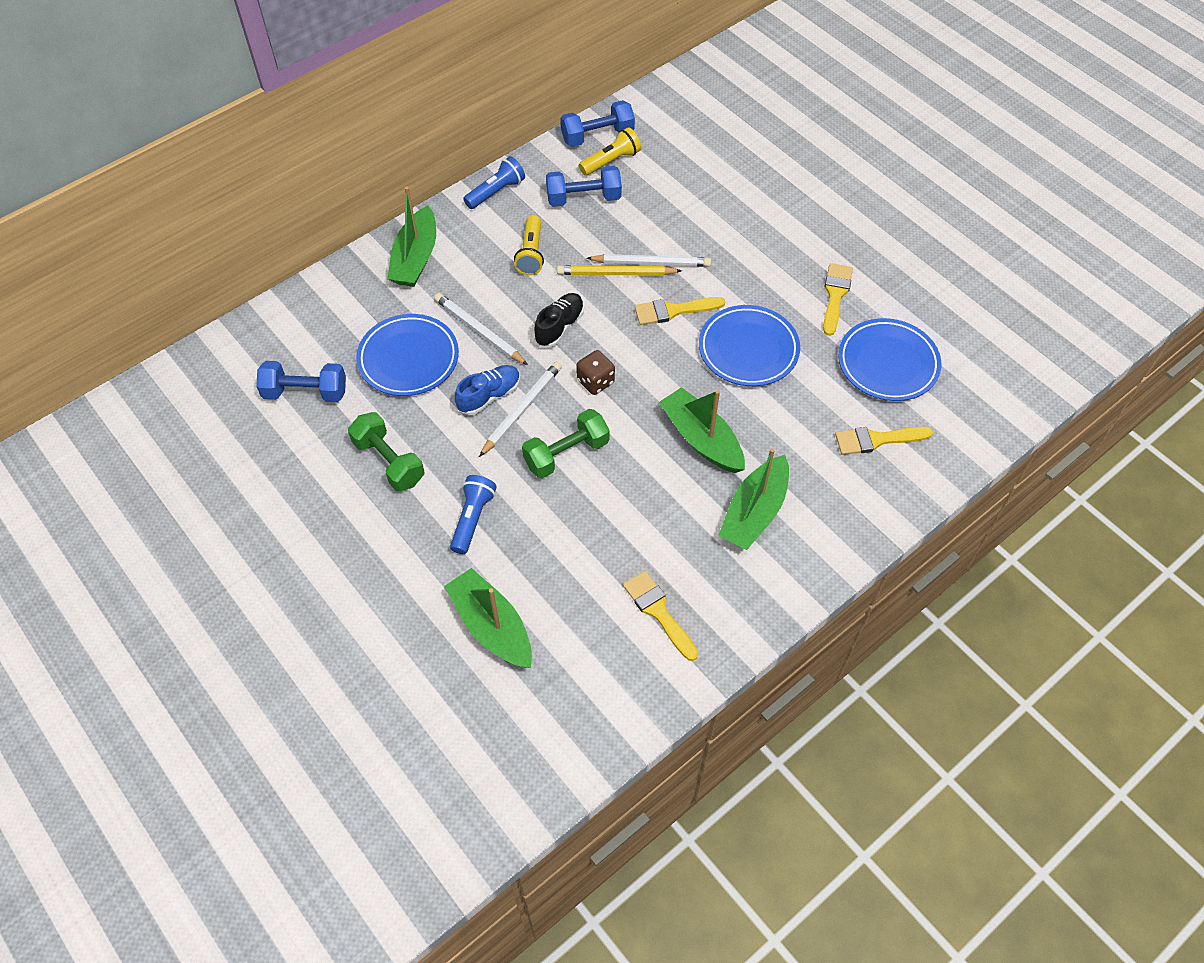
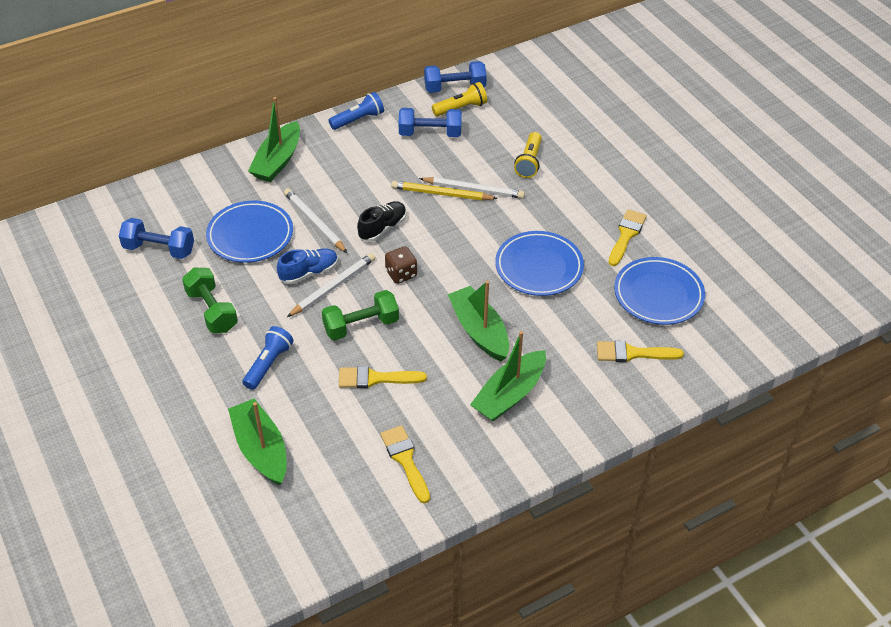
camera: 10 degrees right, 10 degrees down
yellow flashlight [514,215,544,275] -> yellow flashlight moved to [514,132,542,178]
yellow brush [635,297,725,325] -> yellow brush moved to [339,366,427,388]

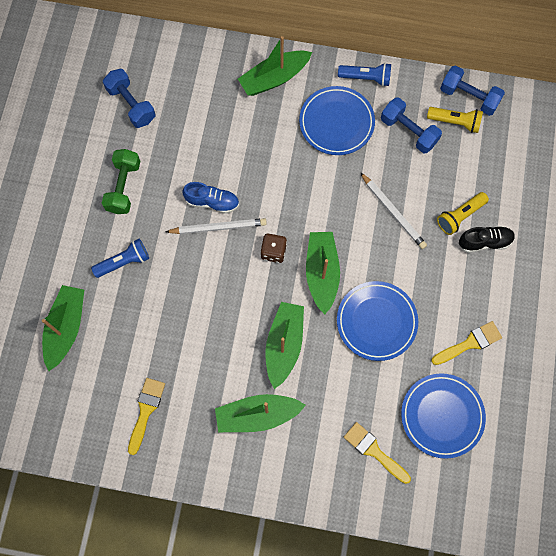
camera: 40 degrees right, 25 degrees up
blue plate [206,201,293,263] -> blue plate moved to [299,86,375,155]
white pencil [284,188,347,253] -> none
green dumbbell [322,290,399,340] -> none
yellow brush [339,366,427,388] -> none
black shoe [357,201,406,242] -> black shoe moved to [459,226,515,253]
yellow pencil [391,181,498,200] -> none
none -> green boat [306,232,340,314]

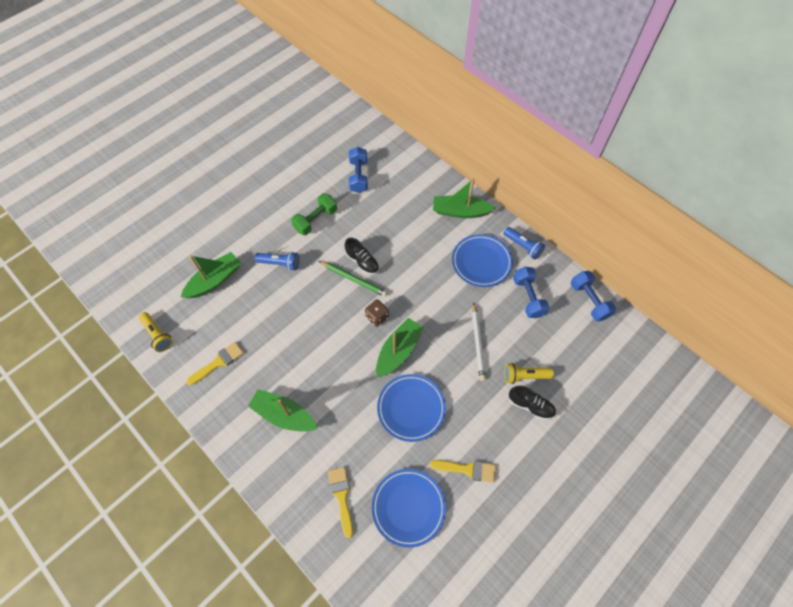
camera: 35 degrees right, 10 degrees down
white pencil [165,218,267,234] -> green pencil [319,261,388,297]
blue shoe [183,182,239,214] -> black shoe [344,238,379,275]
green boat [265,302,304,389] -> none
yellow flashlight [427,107,483,133] -> yellow flashlight moved to [139,312,173,352]

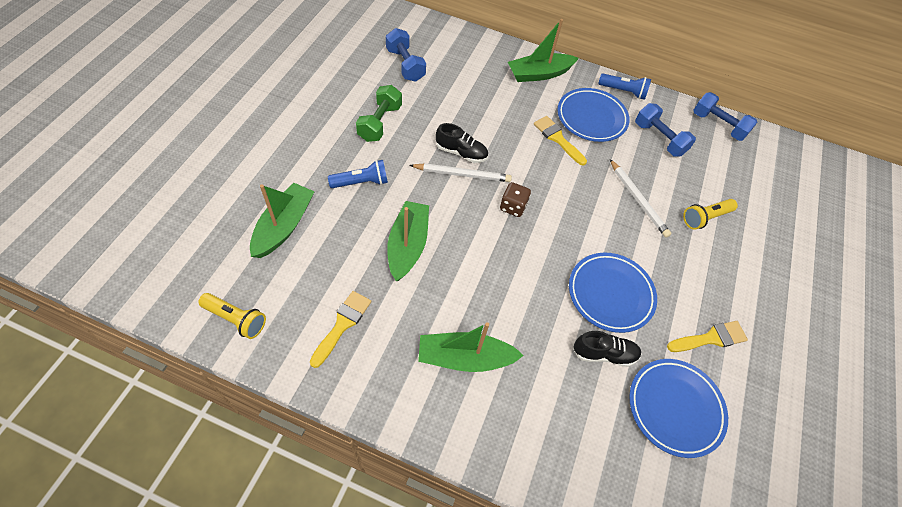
camera: 30 degrees left, 5 degrees down
green pencil [319,261,388,297] -> white pencil [409,163,512,182]
yellow brush [328,467,353,538] -> yellow brush moved to [534,116,587,165]
green boat [376,318,424,377] -> green boat moved to [387,201,429,281]
black shoe [509,386,556,420] -> black shoe moved to [573,331,641,367]

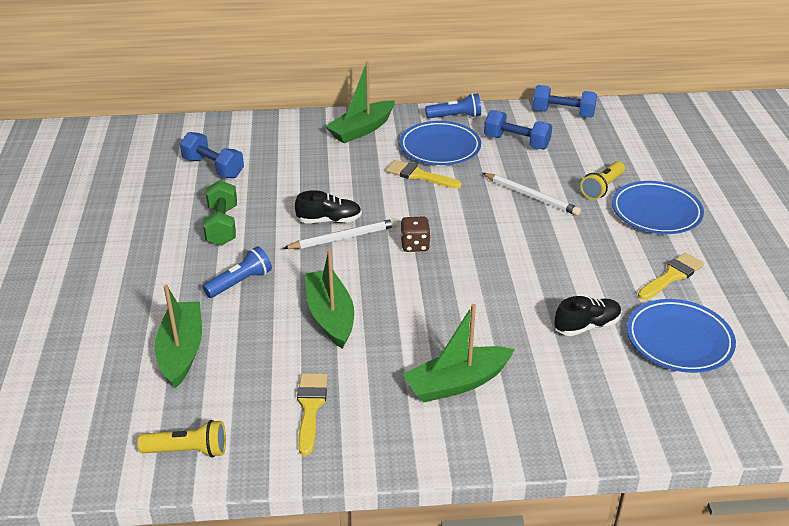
camera: 20 degrees left, 20 degrees down
blue plate [569,253,657,333] -> blue plate moved to [612,181,704,234]

